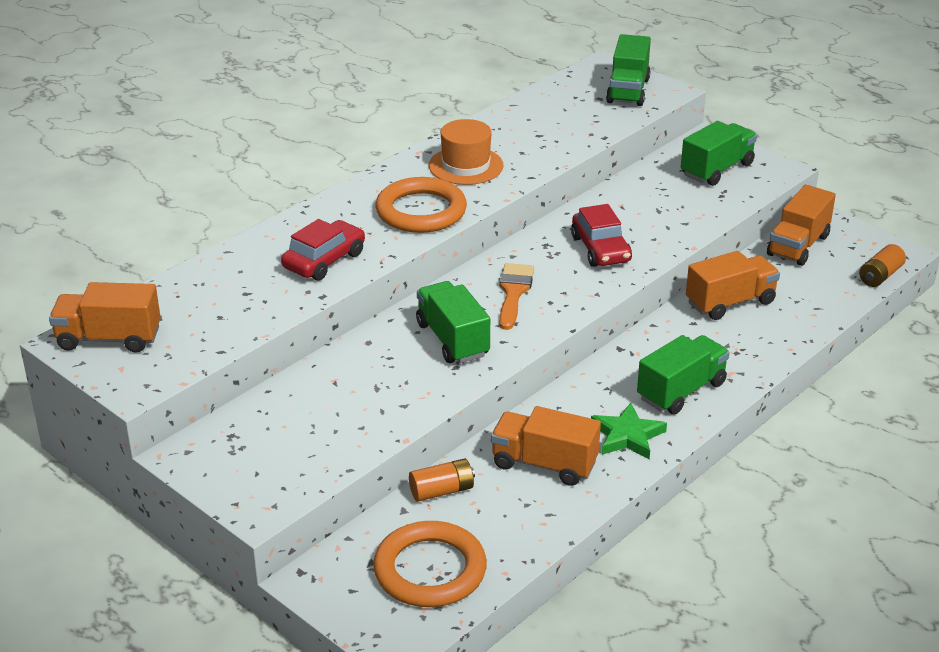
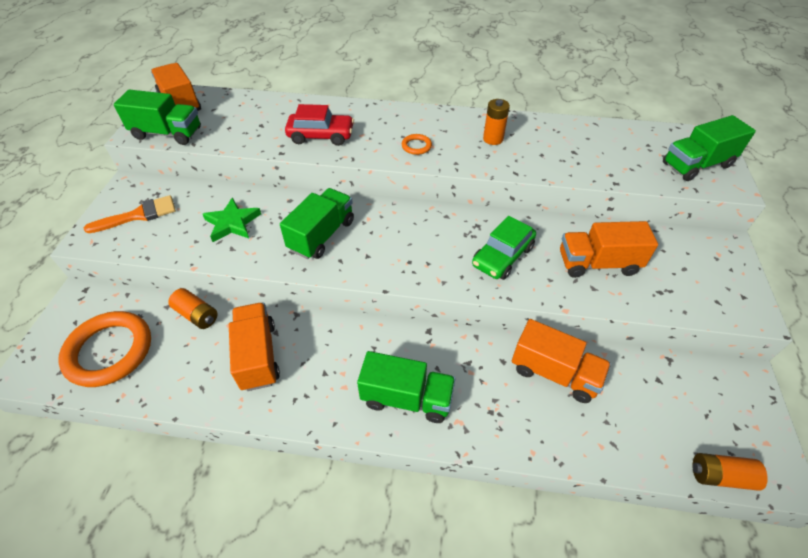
camera: 55 degrees right, 15 degrees up
orange ring [376,177,467,233] -> orange ring [402,134,432,155], size x0.43
orange hat [429,119,503,185] -> orange battery [483,99,510,145]
orange brush [499,263,534,330] -> orange brush moved to [84,195,176,233]
red car [571,204,632,267] -> green car [472,216,536,280]
green star [591,403,667,459] -> green star moved to [203,197,261,242]
green truck [681,121,757,186] -> green truck moved to [114,90,201,145]
orange truck [767,185,836,266] -> orange truck moved to [560,221,658,278]

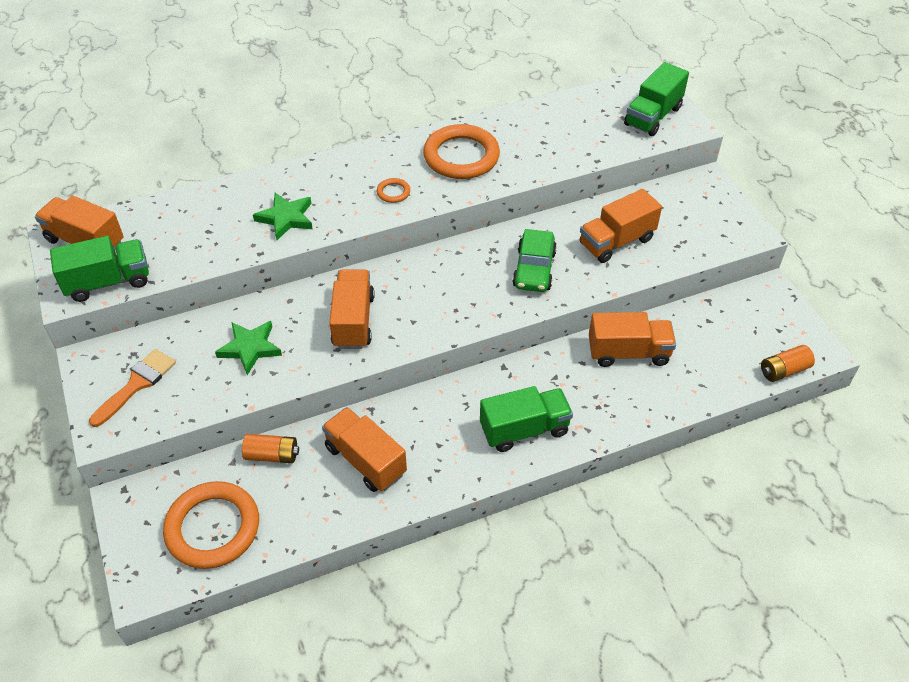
camera: 30 degrees left, 0 degrees up
green truck [280,188,354,259] -> orange truck [329,270,375,349]
red car [285,104,354,146] -> green star [253,193,313,240]
orange battery [483,99,510,145] -> orange ring [423,124,500,179]

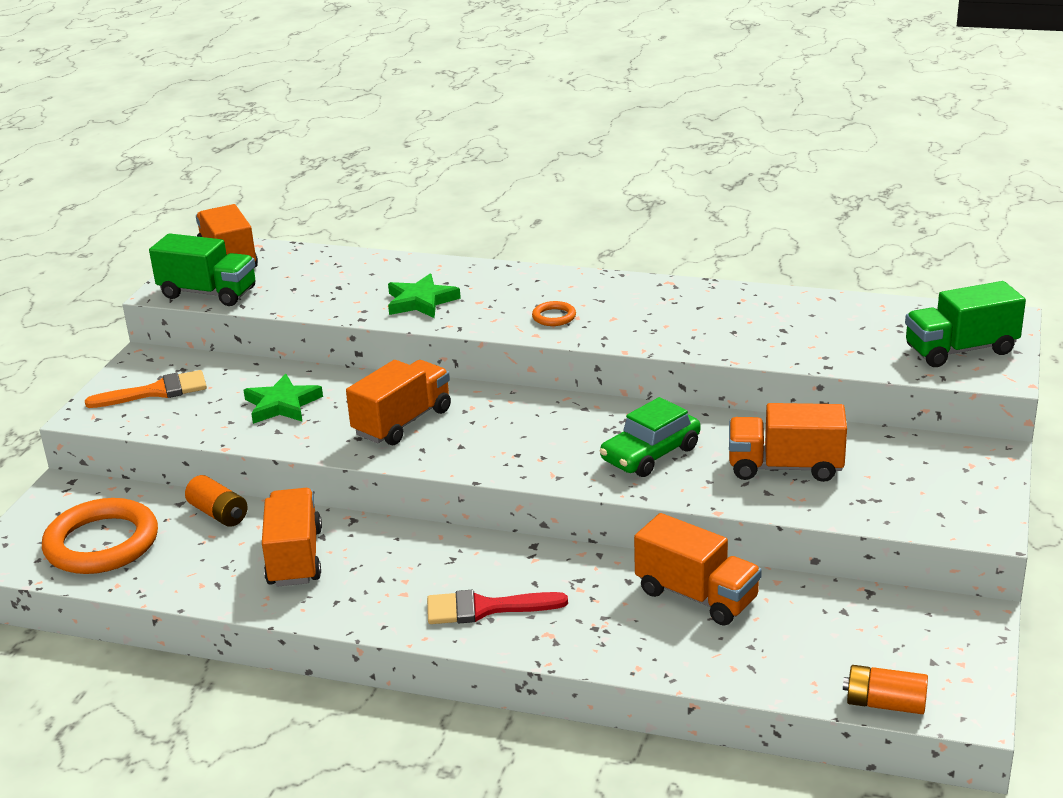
camera: 40 degrees right, 20 degrees down
orange ring [423,124,500,179] -> none
green truck [480,386,573,452] -> red brush [427,590,568,624]

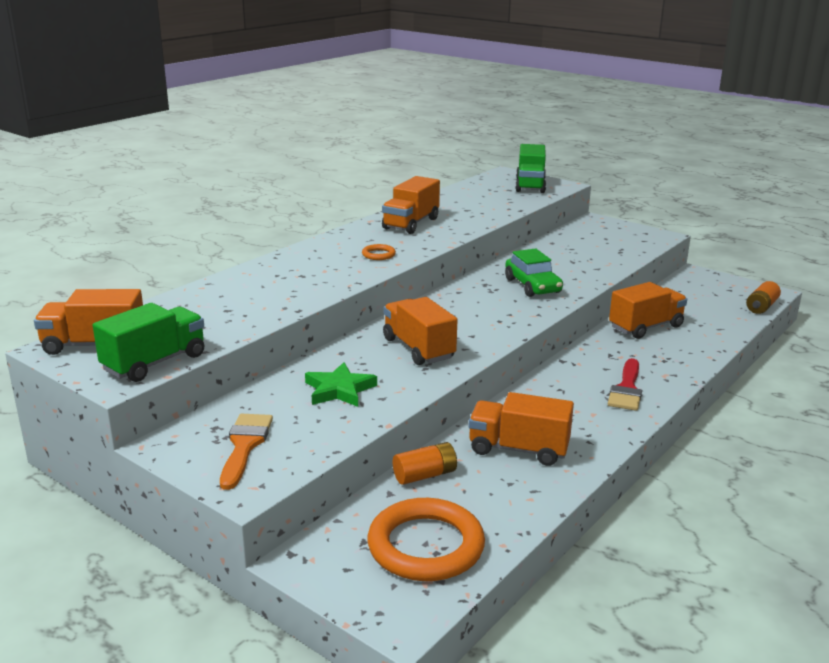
camera: 70 degrees left, 5 degrees down
green star [388,274,461,318] -> none
orange truck [729,403,847,482] -> orange truck moved to [382,176,440,234]

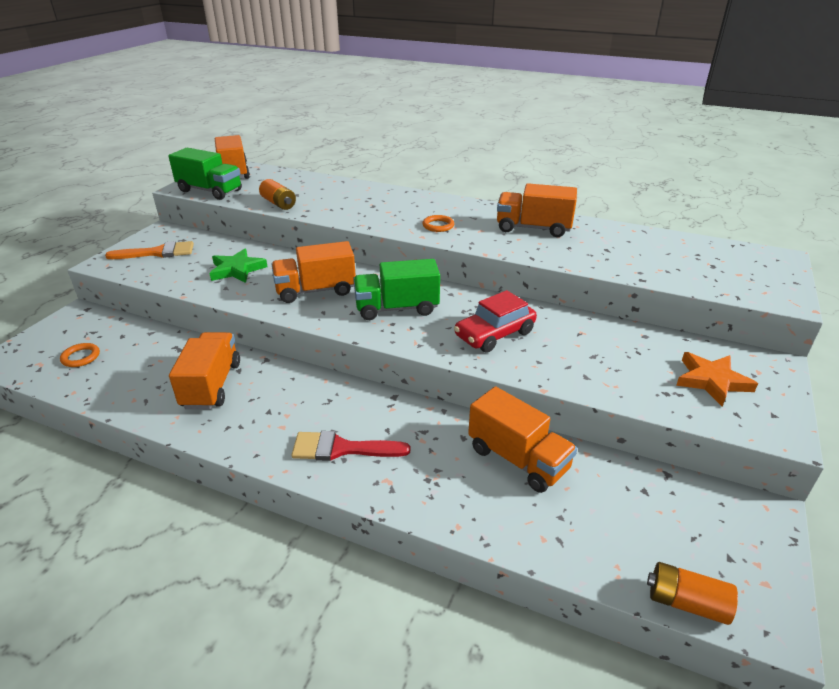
camera: 75 degrees right, 10 degrees up
orange ring [367,498,485,581] -> orange ring [60,343,100,367], size x0.43
orange truck [383,297,457,365] -> orange truck turned 150 degrees counterclockwise [271,241,356,303]
orange battery [393,442,457,485] -> orange battery moved to [259,179,296,210]
green car [505,248,563,297] -> red car [454,290,537,353]
green truck [515,144,546,193] -> green truck moved to [353,259,440,320]
none -> orange star [676,352,758,407]

